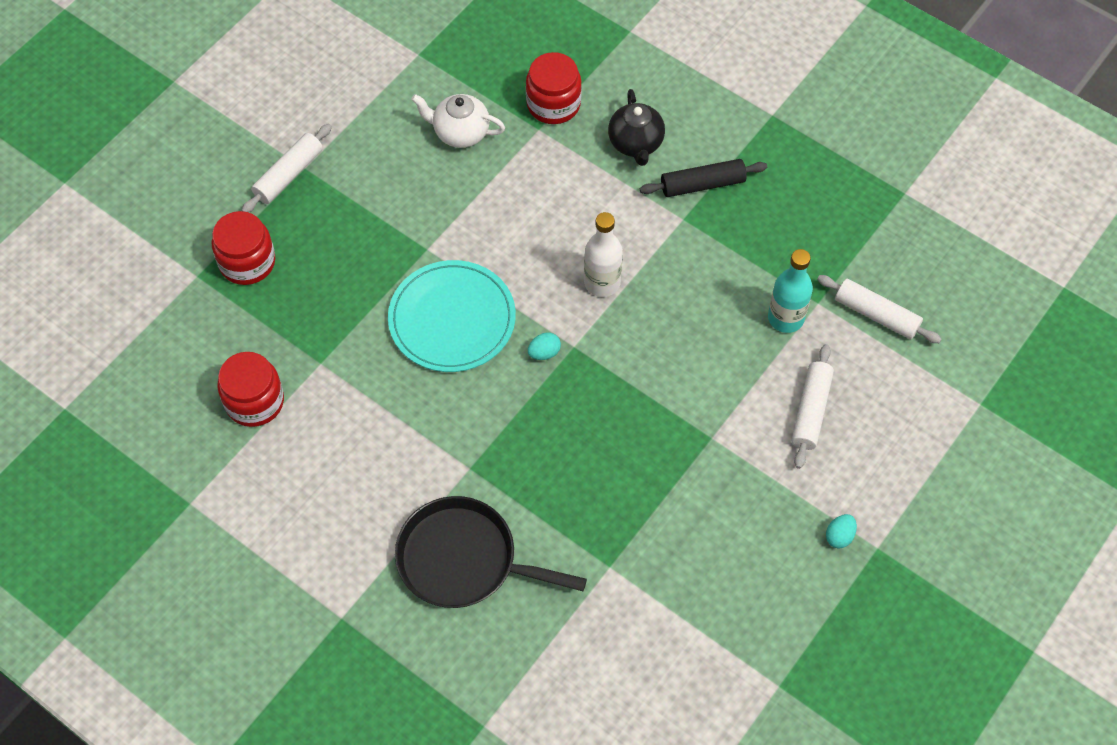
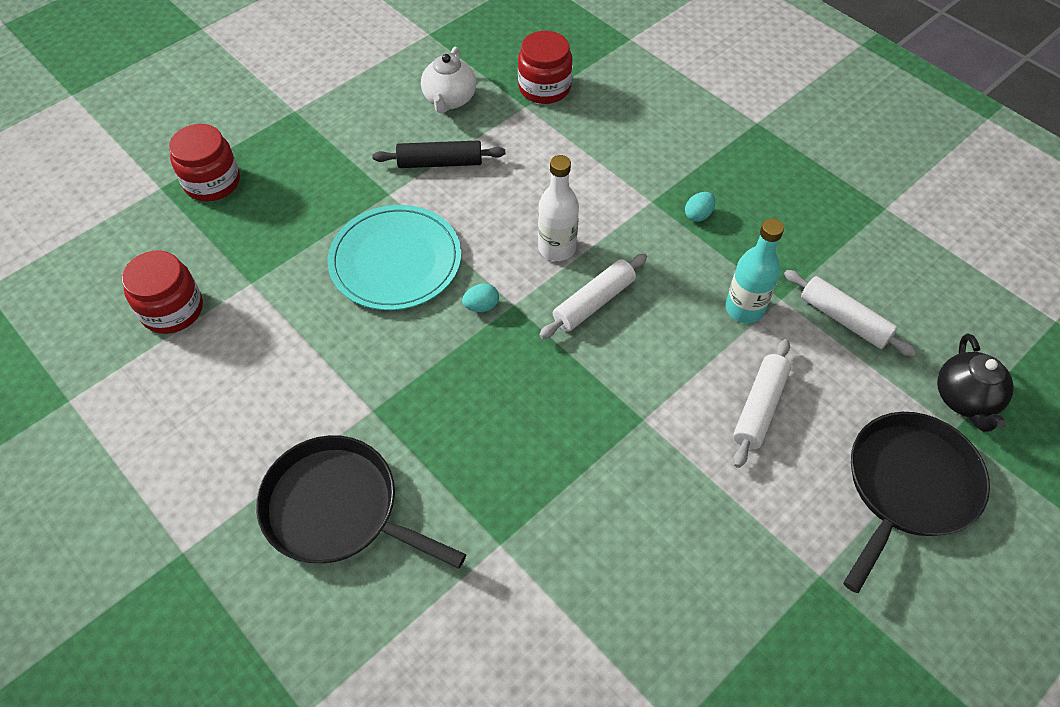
camera: 10 degrees right, 5 degrees down
white rolling pin [242,124,332,212] -> white rolling pin moved to [539,253,647,339]
white teapot [411,94,505,148] -> white teapot turned 105 degrees counterclockwise [421,47,476,113]
black teapot [608,89,665,166] -> black teapot moved to [937,334,1014,432]
black rolling pin [640,159,767,197] -> black rolling pin moved to [372,140,505,168]
turquoise egg [826,514,857,549] -> turquoise egg moved to [685,192,715,222]
none -> black pan [843,412,990,593]

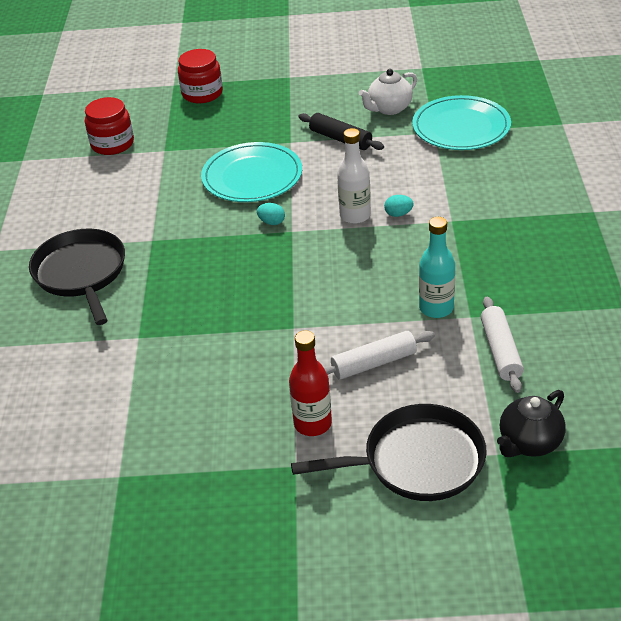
camera: 45 degrees right, 15 degrees down
red jar [518,31,572,104] -> turquoise plate [412,95,511,150]
white rolling pin [539,253,647,339] -> none
turquoise egg [685,192,715,222] -> turquoise egg moved to [384,195,414,217]
none -> red bottle [289,330,332,436]

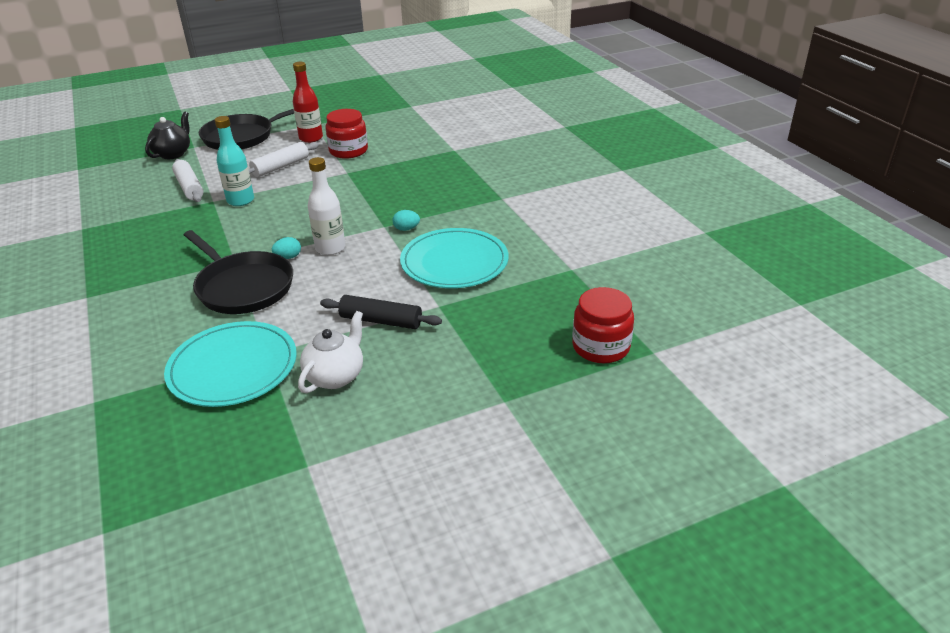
camera: 155 degrees right, 5 degrees down
black pan [29,229,125,325] -> black pan moved to [184,230,293,314]
red jar [85,97,134,155] -> red jar moved to [325,109,368,159]

